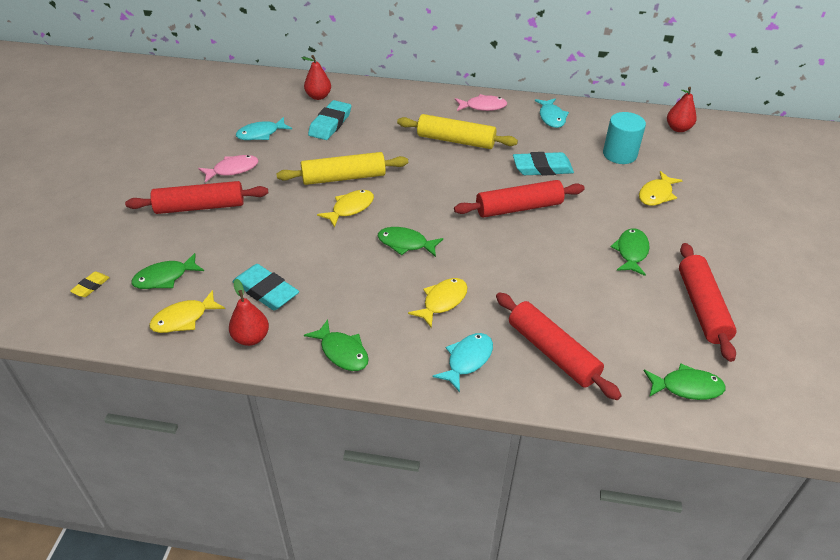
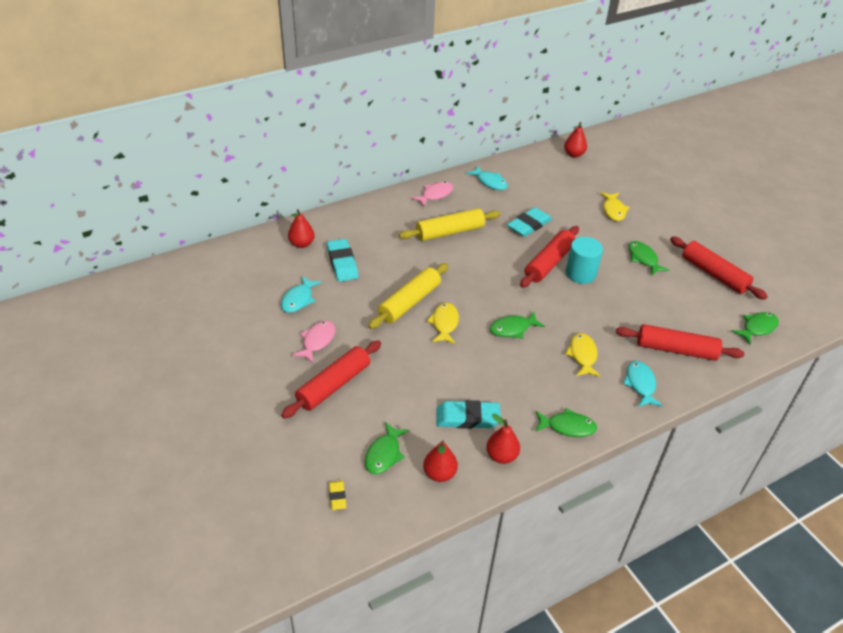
camera: 40 degrees left, 0 degrees up
yellow fish [149,290,225,333] -> red pear [423,440,458,482]
turquoise cylinder [603,112,646,164] -> turquoise cylinder moved to [566,237,603,284]

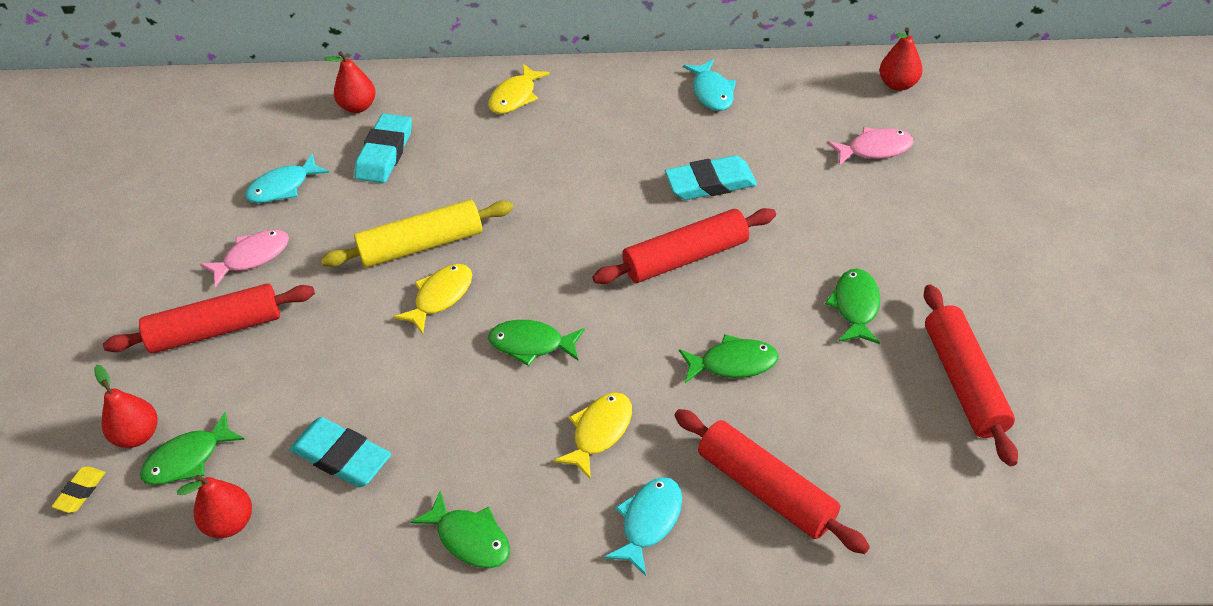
camera: 35 degrees right, 5 degrees up
yellow rolling pin [399,208,501,241] -> none
pink fish [411,182,453,207] -> pink fish moved to [827,127,914,166]
red pear [486,414,520,464] -> red pear moved to [94,365,158,448]
turquoise cylinder [566,237,603,284] -> none
yellow fish [600,192,629,221] -> yellow fish moved to [488,64,550,114]
green fish [731,312,779,345] -> green fish moved to [679,334,779,383]

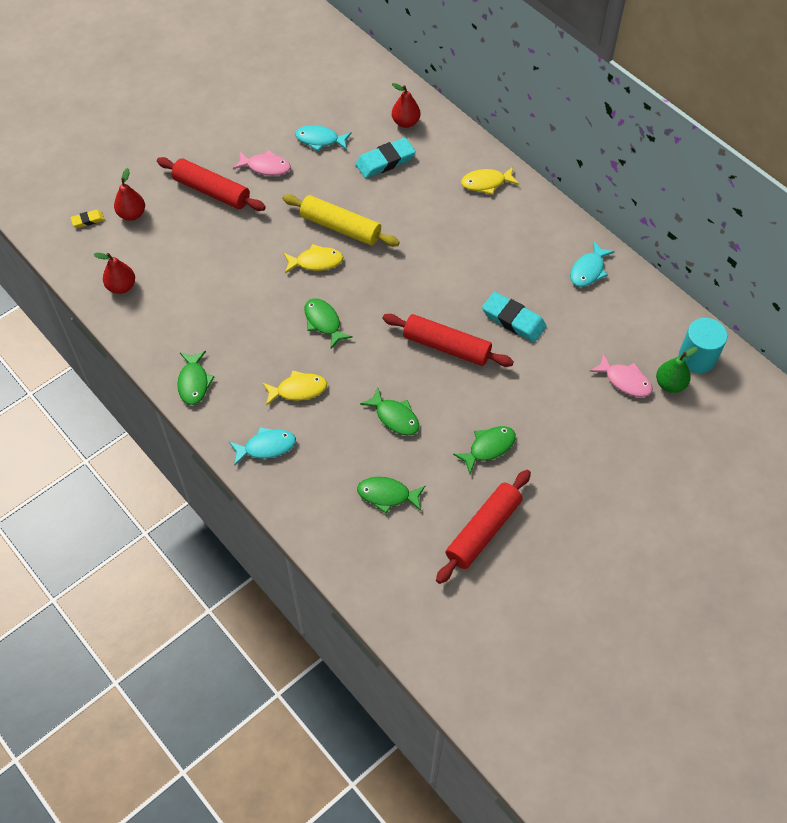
camera: 45 degrees right, 10 degrees up
green fish [140,412,245,485] -> green fish moved to [357,477,426,513]
turquoise eraser [289,417,391,488] -> none
red rolling pin [675,409,870,554] -> none
red pear [879,27,923,91] -> turquoise cylinder [679,318,727,373]
none -> green pear [656,347,698,393]

